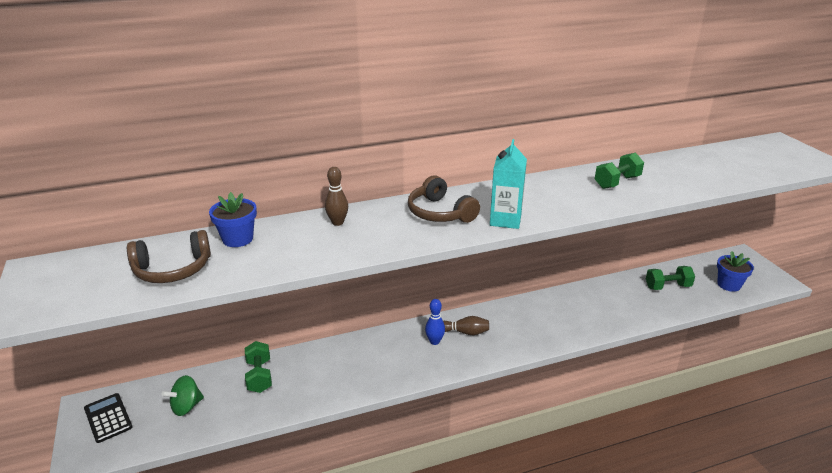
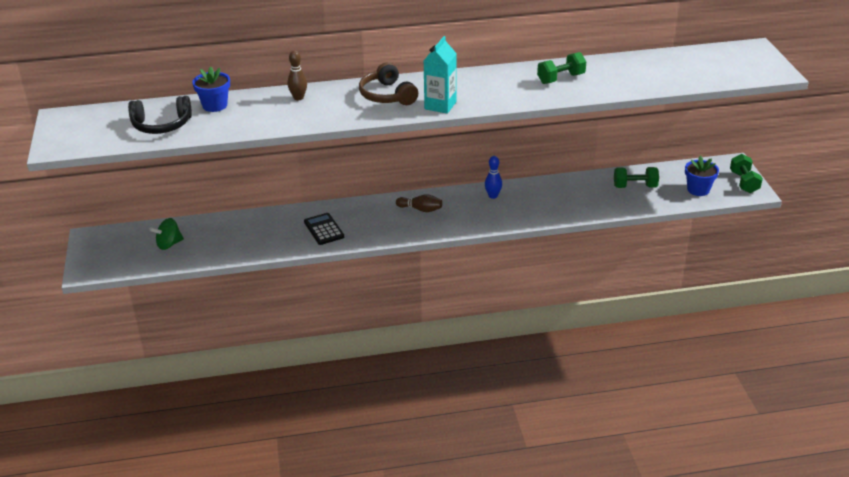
camera: 10 degrees right, 5 degrees up
black calculator [84,393,132,443] -> black calculator moved to [304,213,344,245]
brown headphones [127,230,211,283] -> black headphones [128,96,192,134]
green dumbbell [245,341,272,393] -> green dumbbell moved to [730,154,763,193]
blue bowling pin [425,299,445,345] -> blue bowling pin moved to [485,156,502,199]

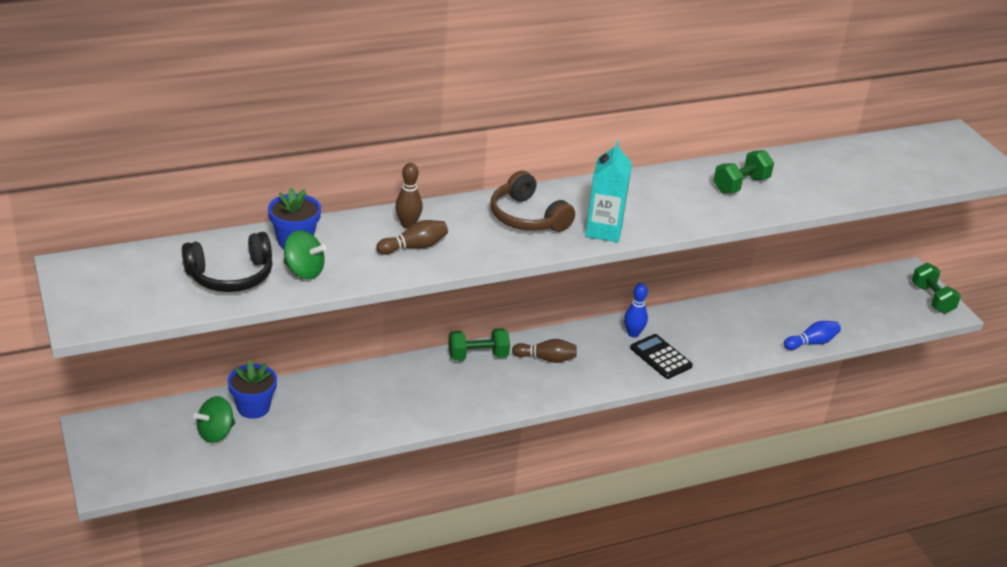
camera: 15 degrees left, 0 degrees up
black calculator [304,213,344,245] -> black calculator moved to [630,334,693,379]
green dumbbell [614,167,659,188] -> green dumbbell moved to [448,328,510,361]
blue flower pot [685,155,719,196] -> blue flower pot moved to [228,360,277,419]
none -> green spinning top [284,230,326,279]
none -> brown bowling pin [376,220,448,255]
none -> blue bowling pin [784,321,841,350]

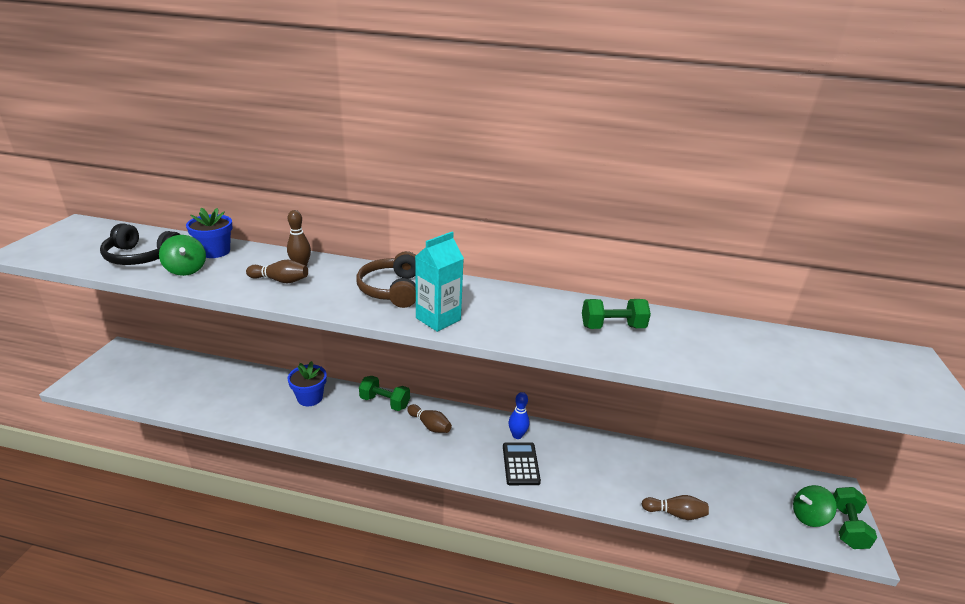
camera: 35 degrees right, 5 degrees down
green spinning top [193,396,235,443] -> green spinning top moved to [793,485,837,527]
blue flower pot [228,360,277,419] -> blue flower pot moved to [287,361,327,406]
blue bowling pin [784,321,841,350] -> brown bowling pin [642,495,709,520]

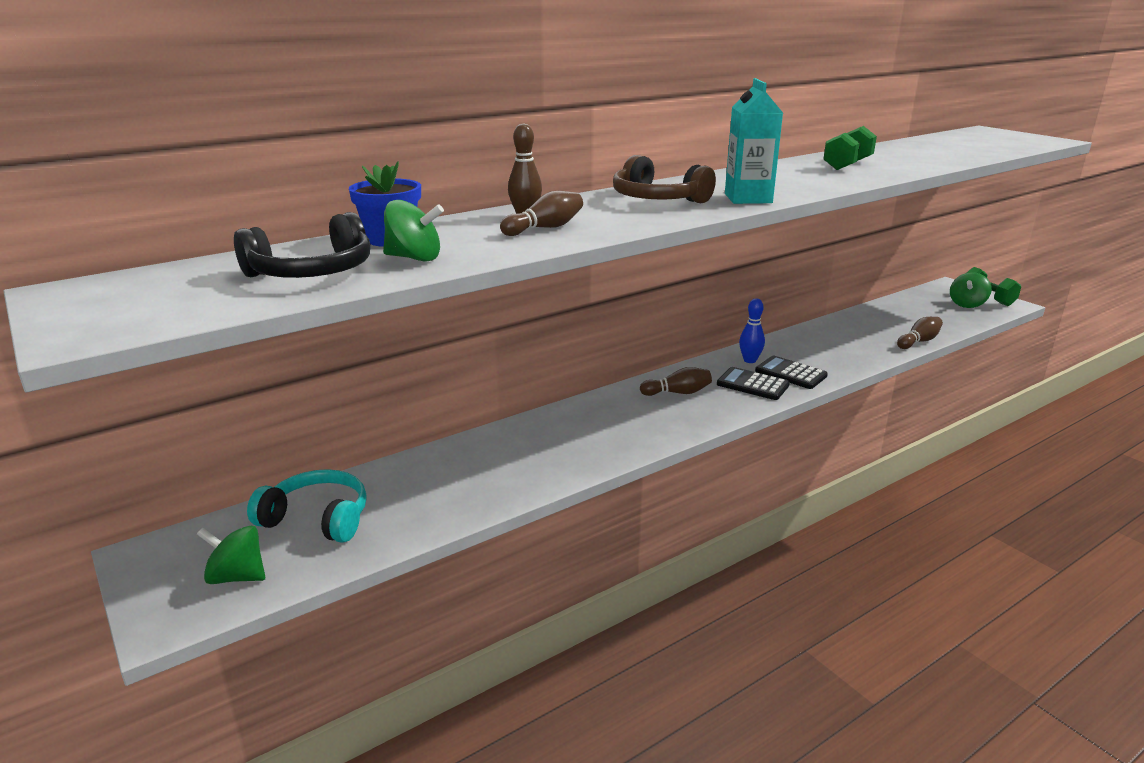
camera: 45 degrees left, 5 degrees down
blue flower pot [287,361,327,406] -> none
green dumbbell [359,376,410,411] -> none
none -> green spinning top [197,526,265,584]
none -> turquoise headphones [247,469,367,542]
none -> black calculator [717,367,790,400]

